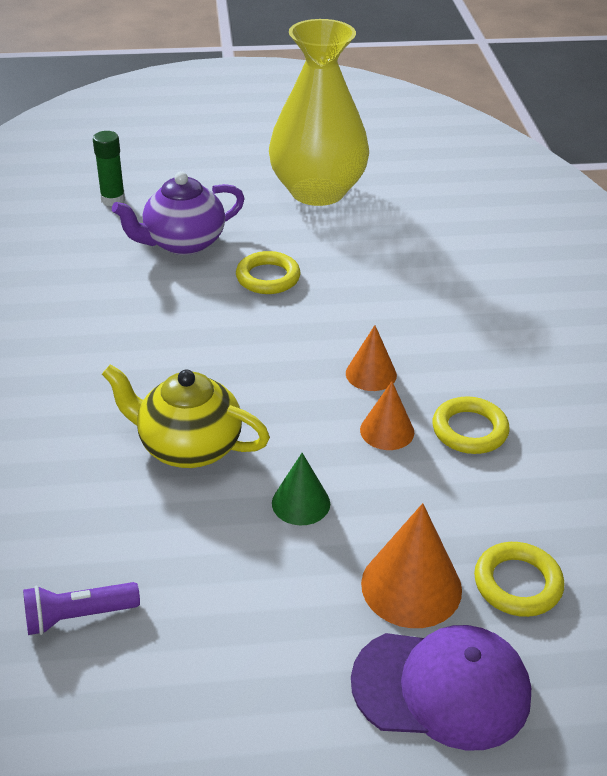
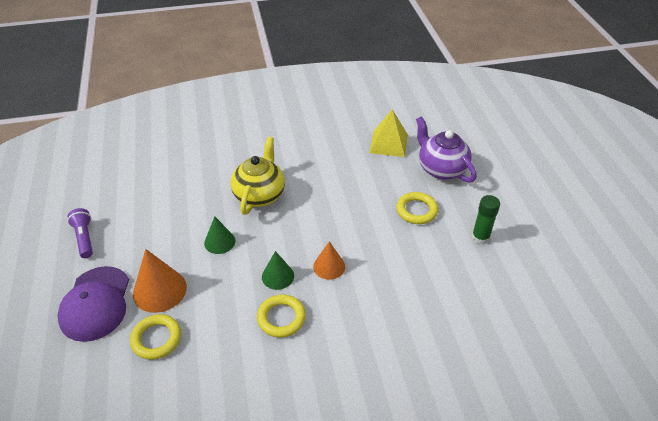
camera: 85 degrees right, 5 degrees up
purple flashlight [23,582,140,635] -> purple flashlight moved to [67,208,93,258]
green glue stick [93,131,125,206] -> green glue stick moved to [472,195,500,244]
yellow vase [269,19,369,206] -> none
orange cone [360,381,414,450] -> green cone [262,251,294,290]
none -> yellow pyramid [370,109,408,157]

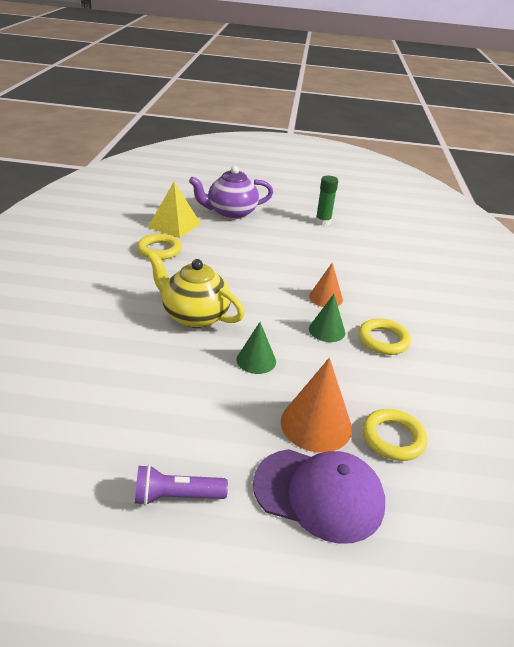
camera: 75 degrees left, 10 degrees down
yellow ring [396,192,438,224] -> yellow ring moved to [137,234,182,260]

